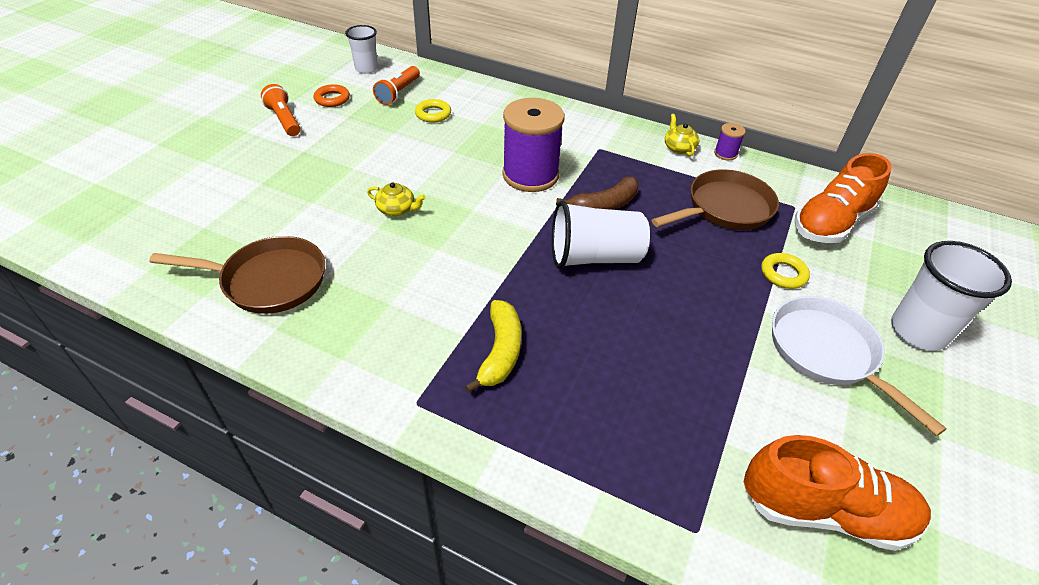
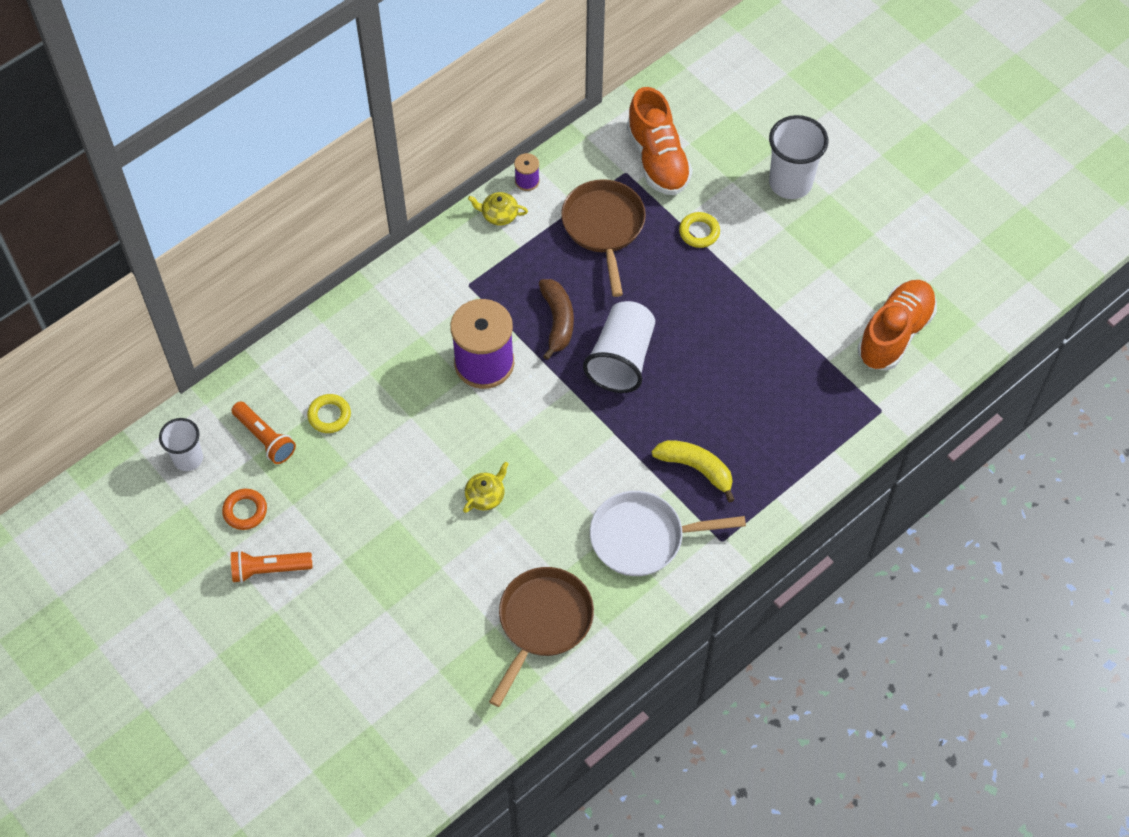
camera: 65 degrees left, 15 degrees up
white pan [772,296,947,436] -> white pan moved to [590,491,746,576]

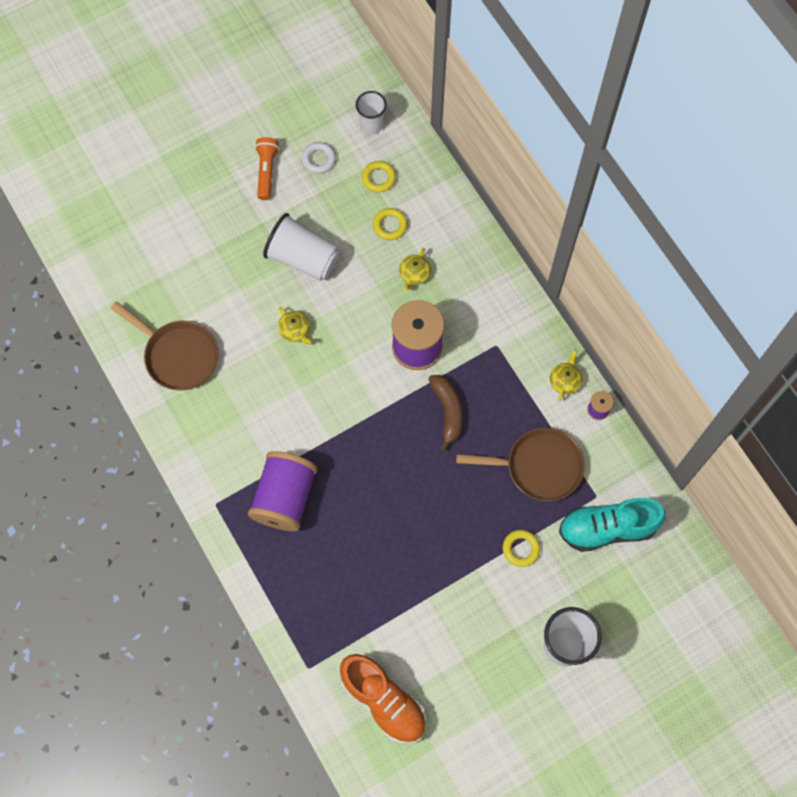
camera: 100 degrees right, 10 degrees up
orange ring [222,489,267,530] -> white ring [302,142,336,174]
orange flashlight [231,401,296,464] -> yellow ring [362,161,396,193]
brown banana [539,279,574,360] -> brown banana turned 105 degrees counterclockwise [429,375,463,451]
white cup [583,301,655,393] -> white cup moved to [263,213,340,281]
white pan [590,491,746,576] -> none
orange shoe [627,87,693,195] -> turquoise shoe [559,498,666,552]
yellow banana [652,440,735,503] -> purple spool [248,451,318,531]
none -> yellow teapot [399,248,431,290]

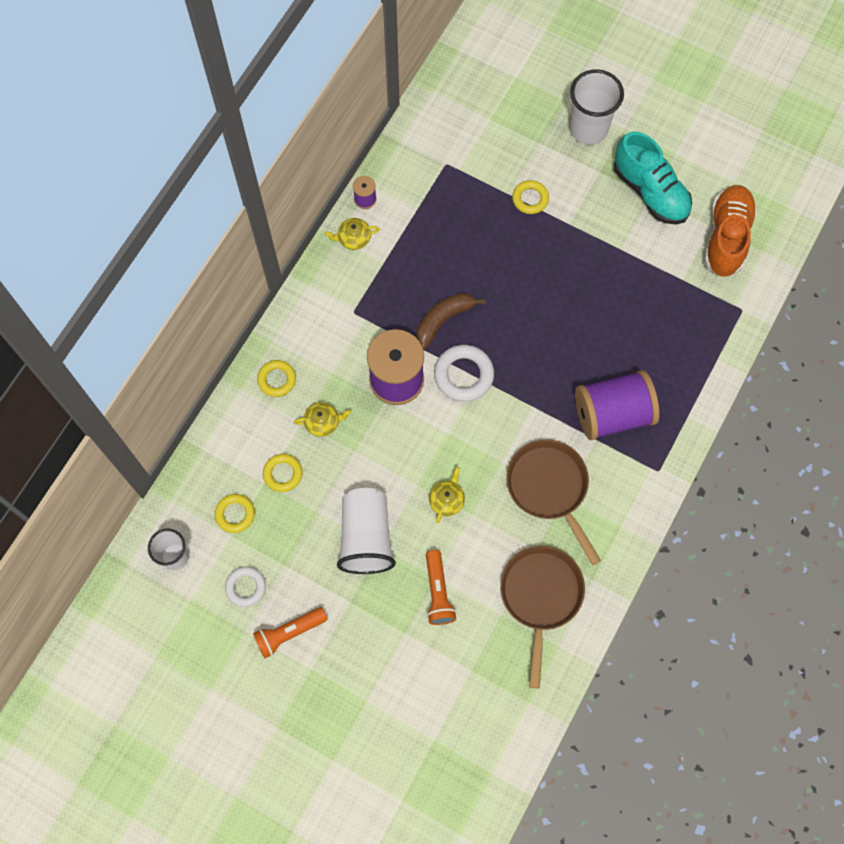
camera: 120 degrees left, 0 degrees up
brown pan [456,428,585,501] -> brown pan moved to [506,440,601,565]
turquoise shoe [559,498,666,552] -> turquoise shoe moved to [614,131,692,225]
none -> yellow ring [257,360,296,397]
none -> orange flashlight [426,550,456,625]
none -> white ring [434,345,494,402]

